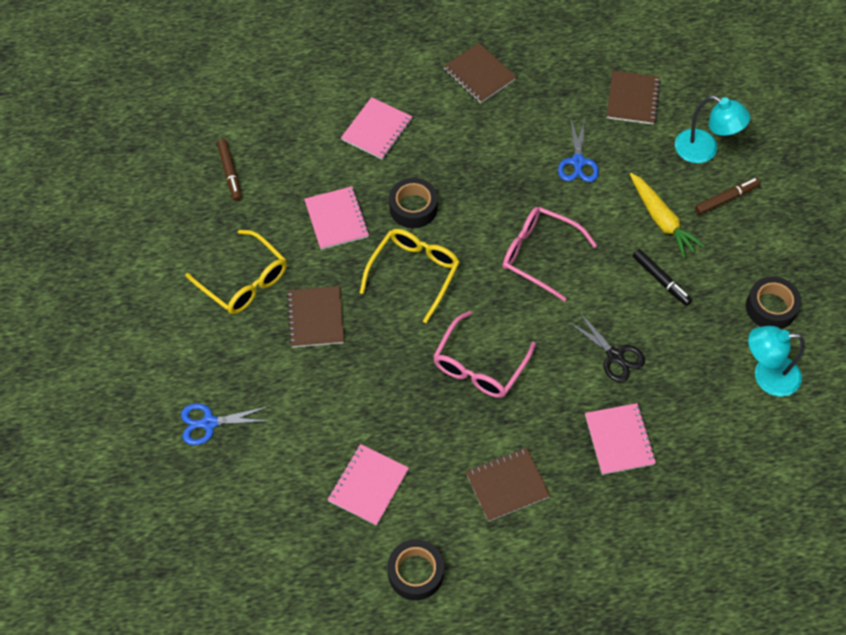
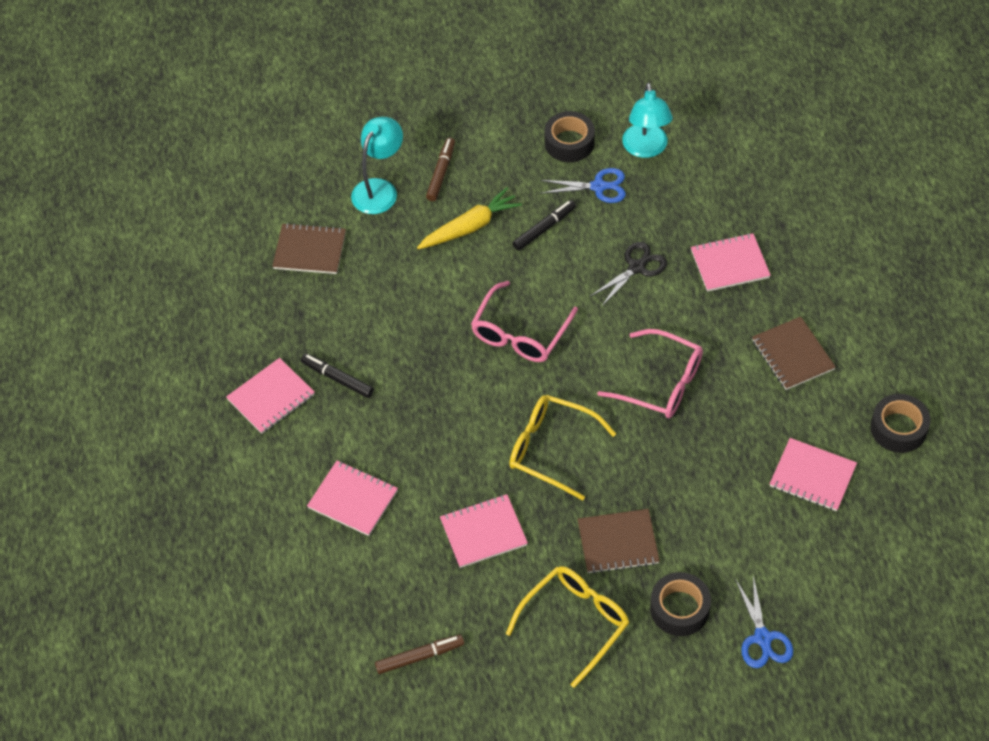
camera: 90 degrees left, 5 degrees down
black tape [389,178,438,228] -> black tape moved to [650,572,711,636]
brown notebook [444,43,516,103] -> pink notebook [226,358,315,434]
blue scissors [558,119,599,182] -> blue scissors moved to [540,168,626,203]
brown marker [695,178,760,215] -> brown marker turned 45 degrees clockwise [426,138,455,201]
none -> black marker [301,354,374,398]

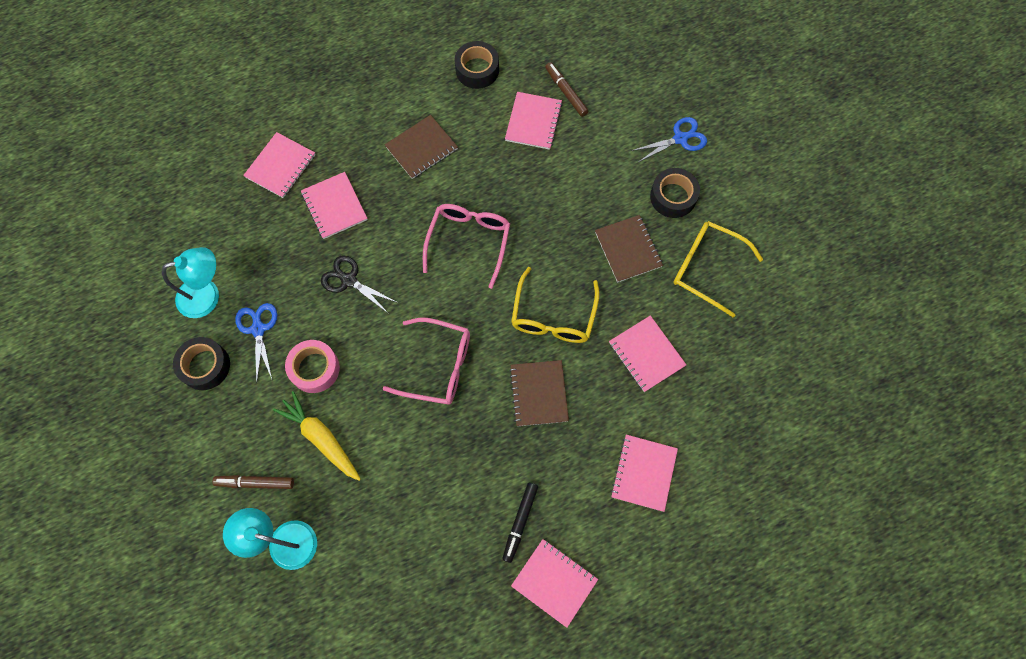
camera: 105 degrees left, 15 degrees up
brown notebook [272,223,346,274] -> brown notebook moved to [509,360,569,426]
brown marker [375,635,464,674] -> brown marker moved to [545,62,589,117]
black marker [512,200,576,251] -> pink tape [285,340,340,393]
none -> pink notebook [243,132,315,198]

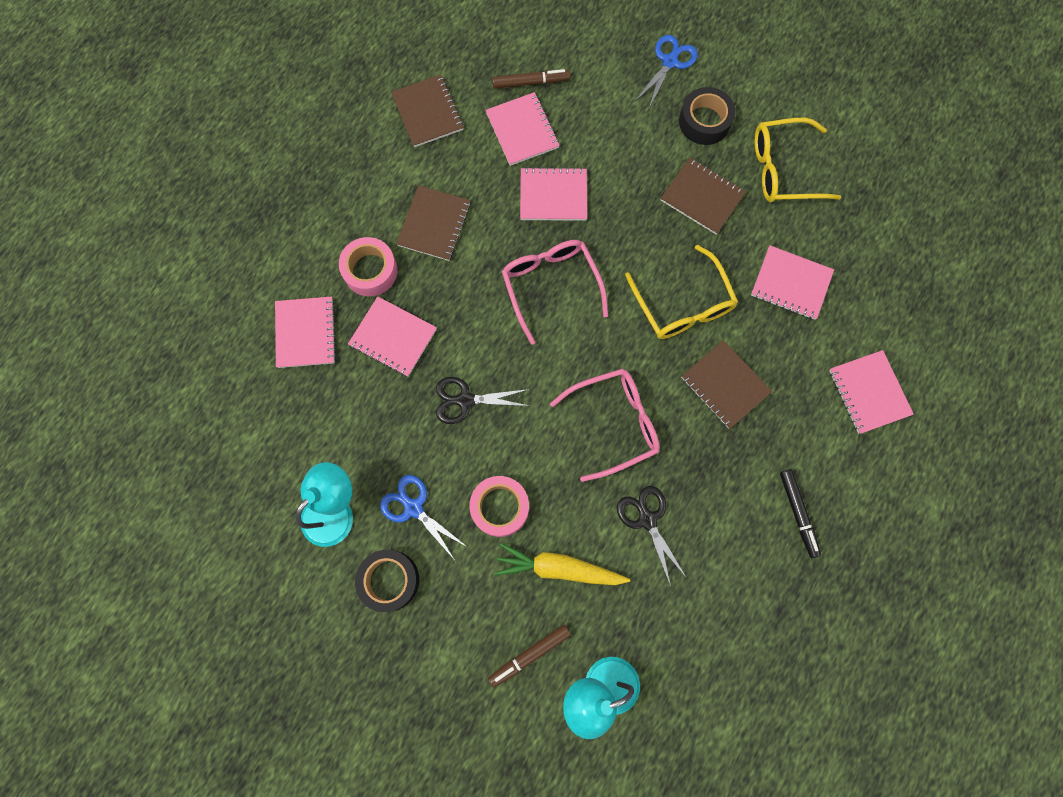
camera: 35 degrees left, 5 degrees up
black tape [455,41,499,89] -> brown notebook [391,75,464,147]
pink notebook [511,539,598,628] -> pink notebook moved to [520,167,587,221]
brown marker [545,62,589,117] -> brown marker turned 150 degrees clockwise [492,69,570,89]
none -> pink tape [339,237,398,296]
none -> black scissors [617,486,686,586]

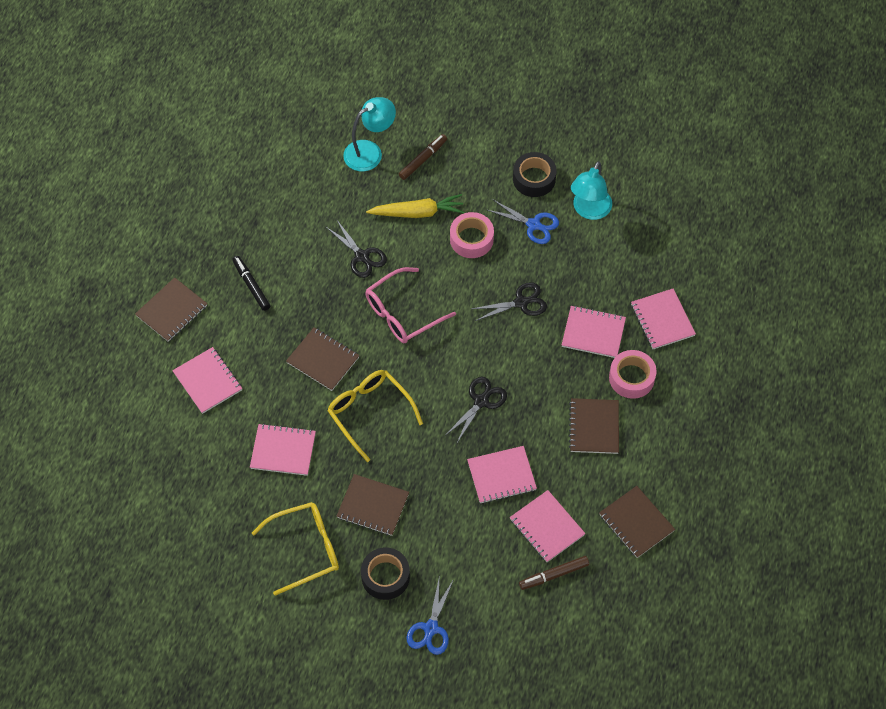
camera: 165 degrees right, 15 degrees down
pink glasses [502,240,608,345] -> black scissors [446,377,507,443]
none -> brown notebook [135,277,207,342]

